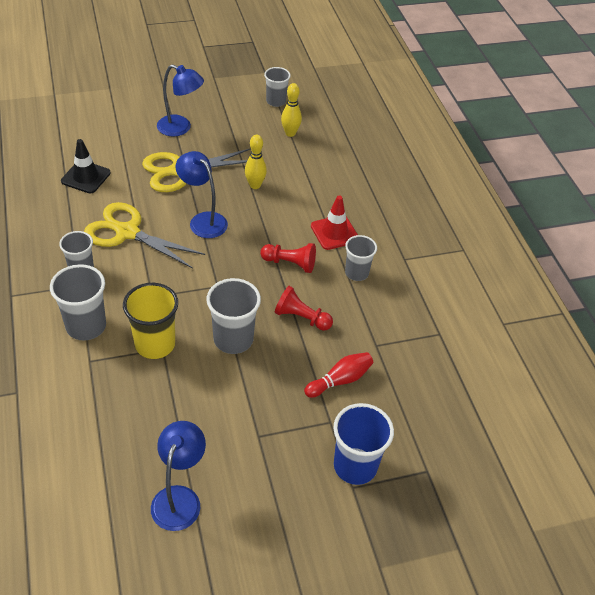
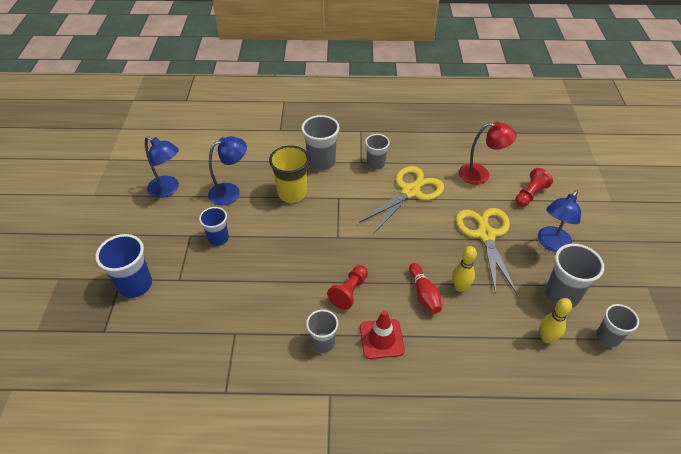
camera: 110 degrees right, 0 degrees up
black traffic cone [61,139,111,193] -> red lamp [459,121,517,185]
blue lamp [175,151,228,238] -> blue lamp moved to [208,136,247,206]
grey cup [206,278,261,354] -> grey cup moved to [545,244,604,308]
red pawn [275,286,333,331] -> red pawn moved to [515,168,553,207]
red bowling pin [304,352,373,398] -> red bowling pin moved to [409,263,442,314]
none -> blue cup [199,207,229,246]

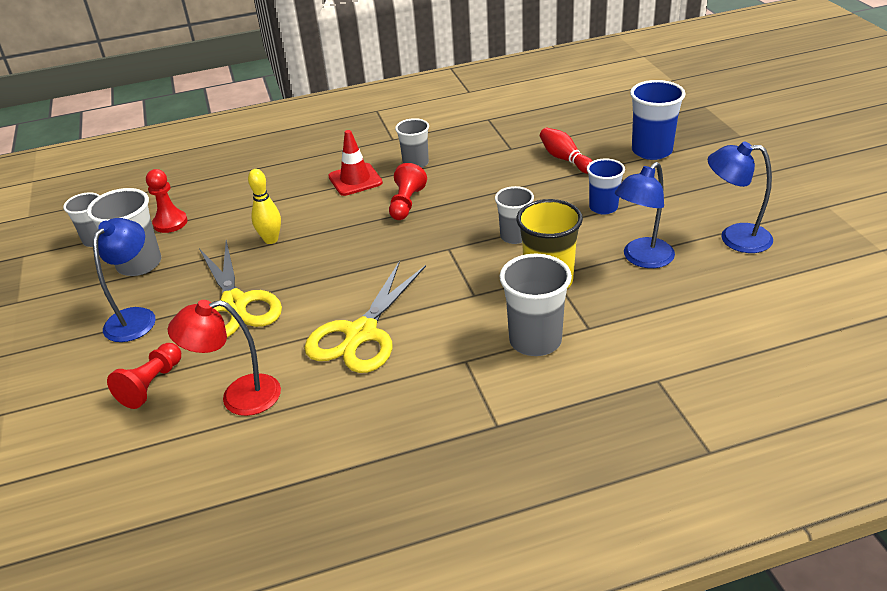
camera: 165 degrees right, 10 degrees down
grey cup [365,134,390,170] -> grey cup moved to [495,186,534,244]
red bowling pin [409,263,442,314] -> red bowling pin moved to [540,128,593,174]
yellow bowling pin [540,298,572,343] -> red pawn [146,169,188,233]

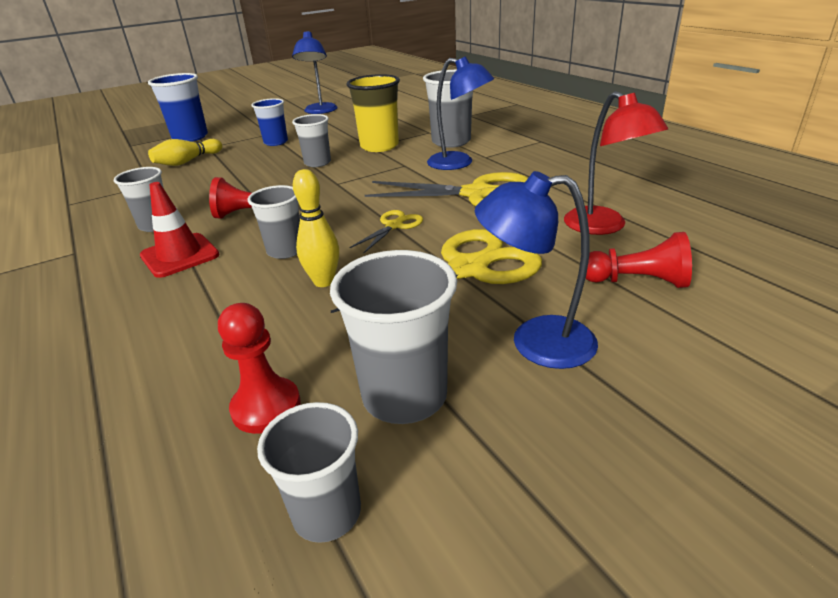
camera: 105 degrees left, 5 degrees down
red bowling pin [540,128,593,174] -> yellow bowling pin [148,139,222,166]
blue lamp [615,162,675,268] -> blue lamp moved to [427,56,494,170]
none -> grey cup [248,185,300,259]
none -> yellow scissors [349,210,423,253]

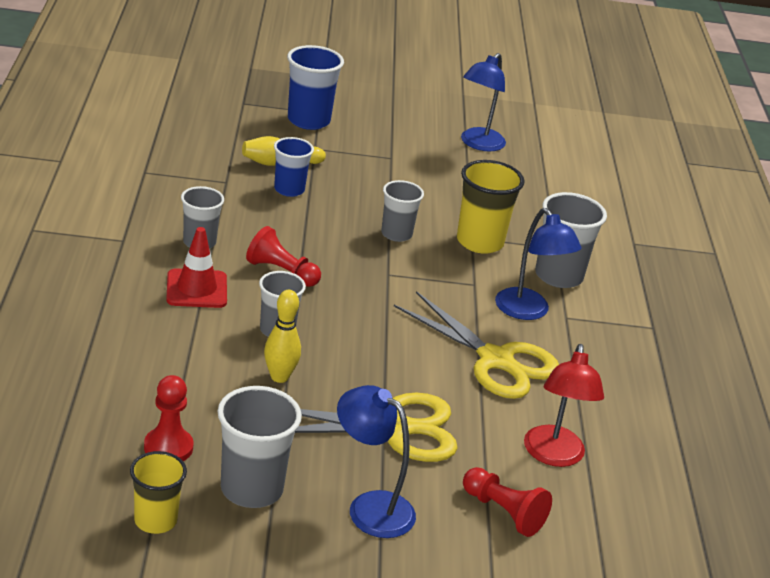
camera: 25 degrees right, 0 degrees up
blue cup [251,98,288,146] -> blue cup moved to [274,137,314,197]
grey cup [257,402,361,543] -> yellow cup [130,451,187,534]
yellow scissors [349,210,423,253] -> none

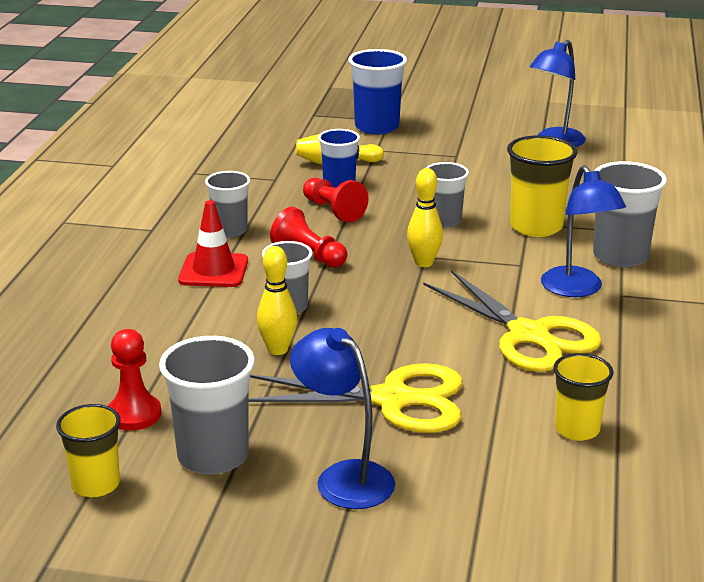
camera: 15 degrees right, 5 degrees down
red pawn [463,467,552,537] -> red pawn moved to [303,178,369,222]
red lamp [524,344,604,467] -> yellow cup [553,353,614,441]
none -> yellow bowling pin [407,168,443,267]

